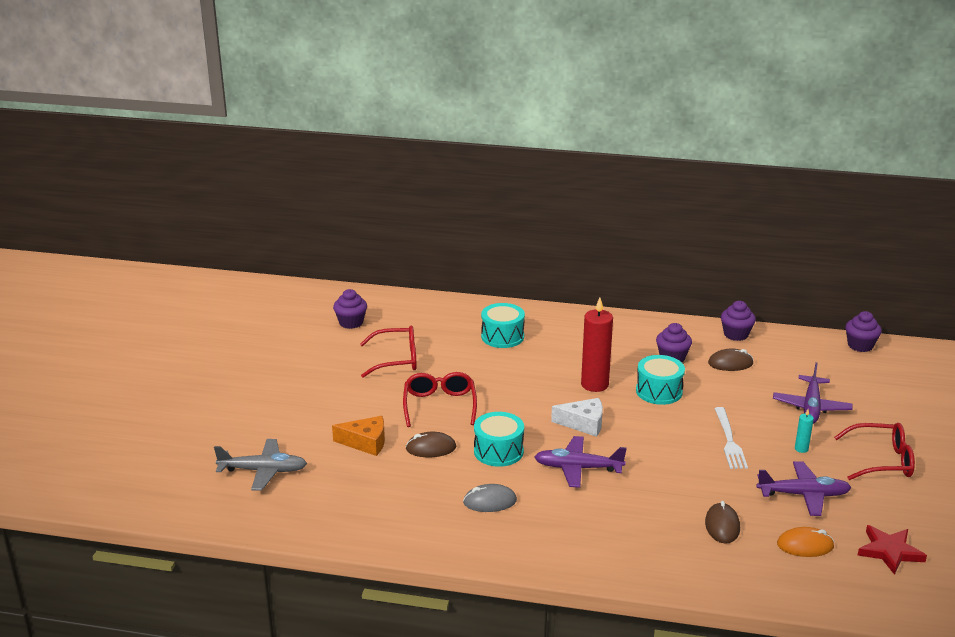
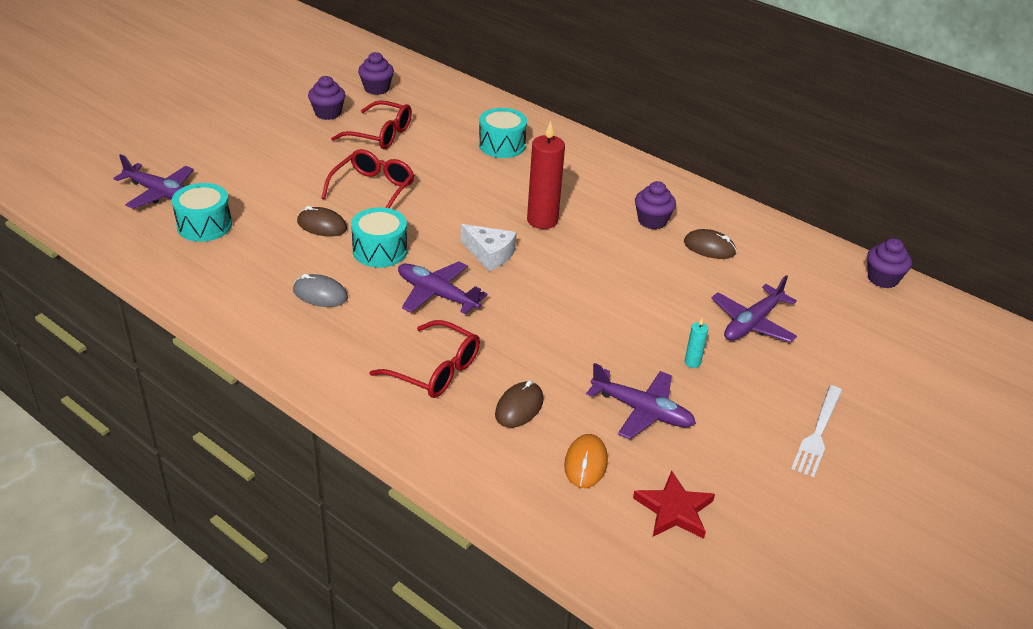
camera: 25 degrees right, 10 degrees up
grey plane [214,439,307,491] -> purple plane [113,154,194,209]
orange cheese [332,416,385,456] -> none
turquoise drum [636,355,685,405] -> turquoise drum moved to [172,183,232,242]
white fork [714,407,748,469] -> white fork moved to [791,385,842,477]
purple cupcake [721,301,756,341] -> purple cupcake moved to [308,76,346,120]
orange mouse [777,527,835,557] -> orange mouse turned 75 degrees clockwise [564,434,608,488]
red glasses [834,423,915,480] -> red glasses moved to [369,320,480,398]

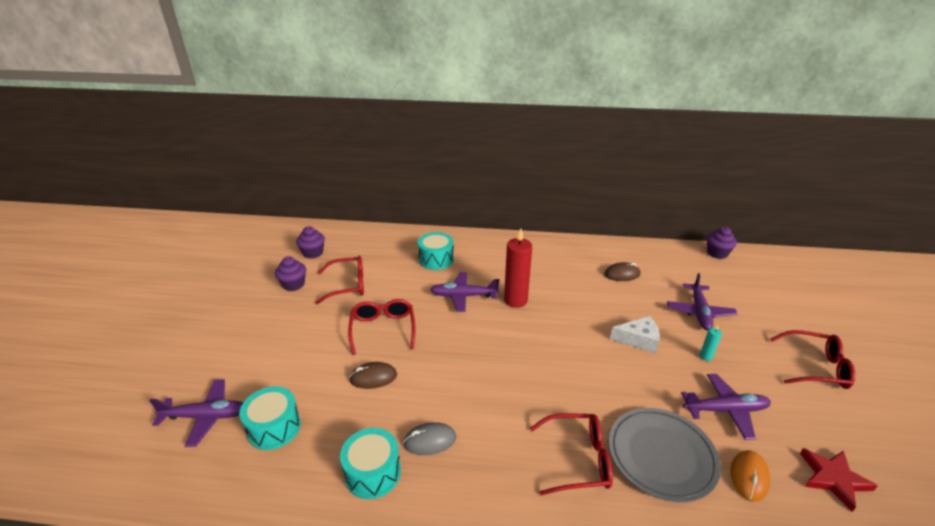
camera: 30 degrees left, 5 degrees down
turquoise drum [351,207,407,268] -> turquoise drum moved to [340,428,401,499]
purple plane [398,261,488,314] -> purple plane moved to [430,272,500,312]
white cheese [461,224,516,271] -> white cheese moved to [610,316,660,353]
brown mouse [495,380,544,428] -> grey plate [609,408,721,502]
orange mouse [564,434,608,488] -> orange mouse turned 45 degrees clockwise [731,450,770,502]
purple cupcake [635,181,676,230] -> none
white fork [791,385,842,477] -> red glasses [770,330,855,389]

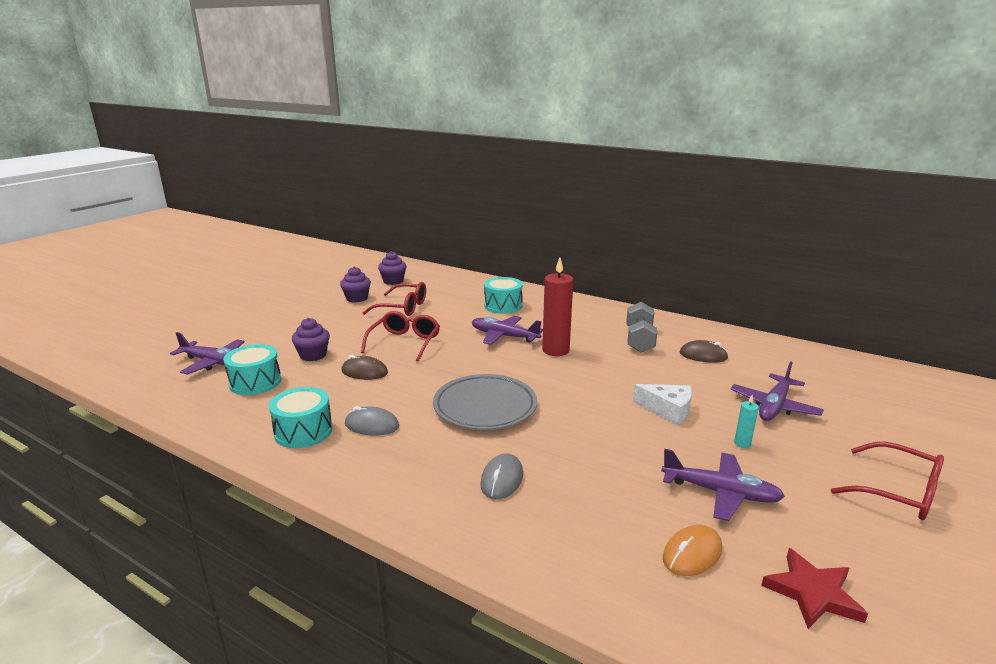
camera: 25 degrees right, 10 degrees down
red glasses [530,413,613,495] -> grey mouse [480,453,523,500]
grey plate [609,408,721,502] -> grey plate moved to [433,374,537,430]
purple cupcake [707,227,737,259] -> purple cupcake moved to [292,318,330,361]
none -> grey dumbbell [626,302,657,352]

